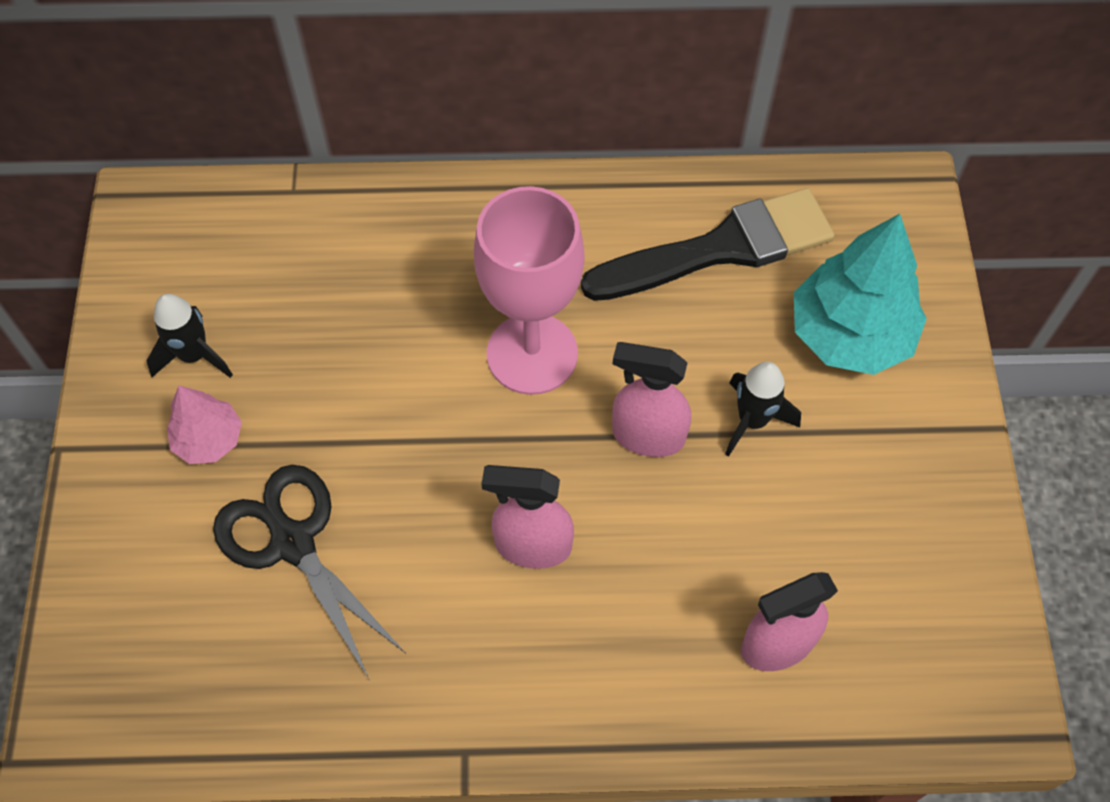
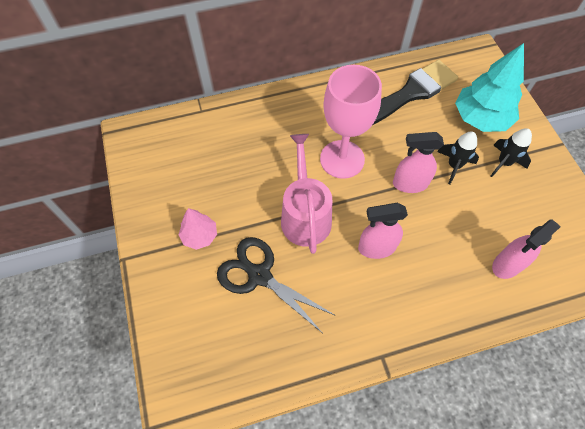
camera: 15 degrees left, 0 degrees up
black rocket [147,294,233,378] -> black rocket moved to [491,128,532,177]
none -> pink watering can [281,134,332,254]

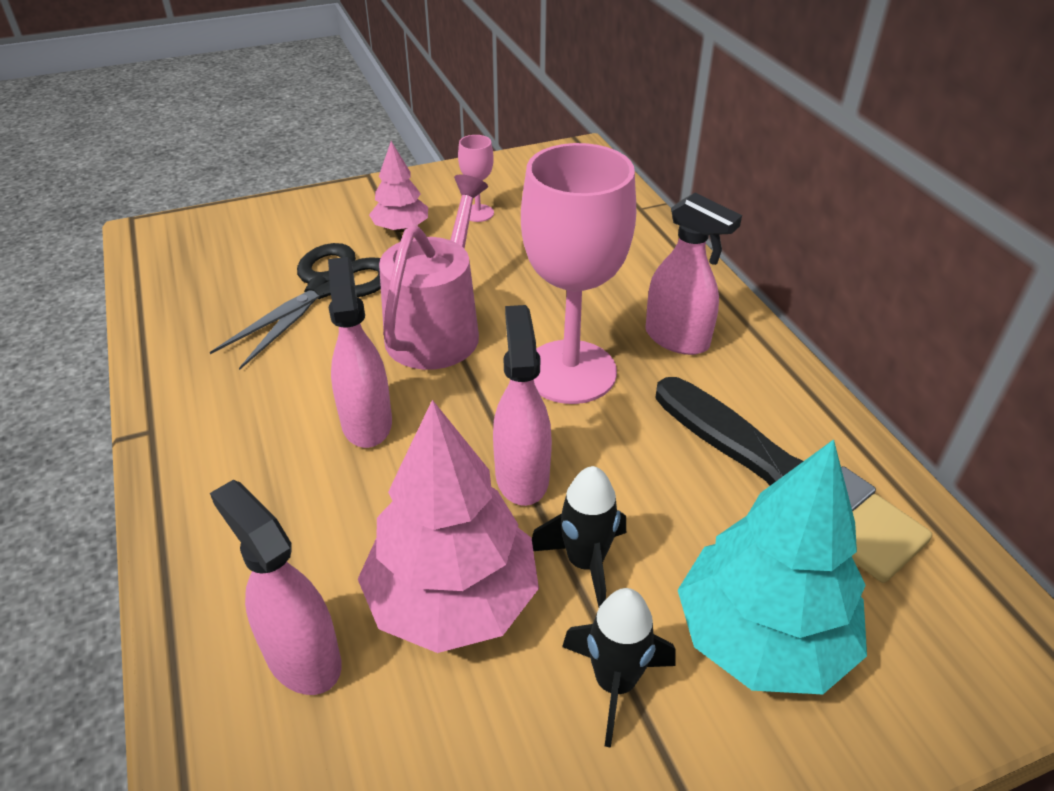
camera: 85 degrees right, 20 degrees down
pink watering can [281,134,332,254] -> pink watering can turned 60 degrees counterclockwise [379,175,488,370]
none -> pink tree [358,400,539,653]
none -> pink goblet [458,135,494,222]
none -> pink spray bottle [645,193,742,355]

